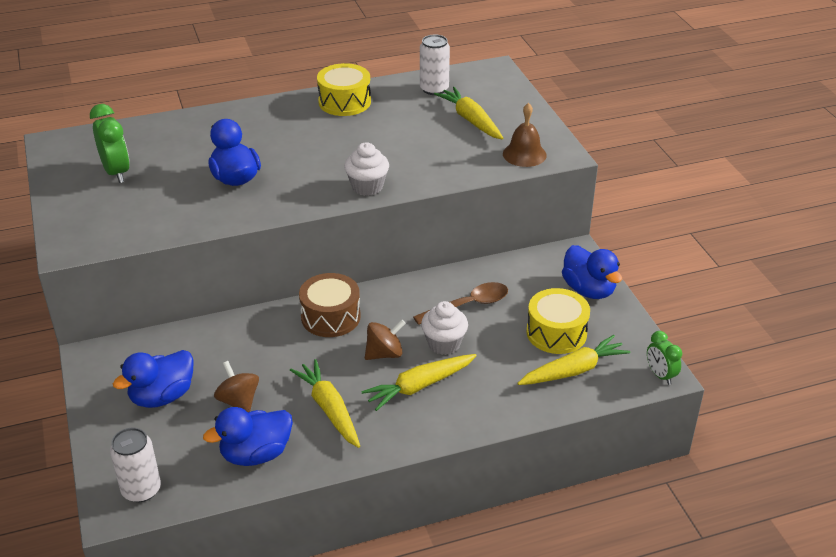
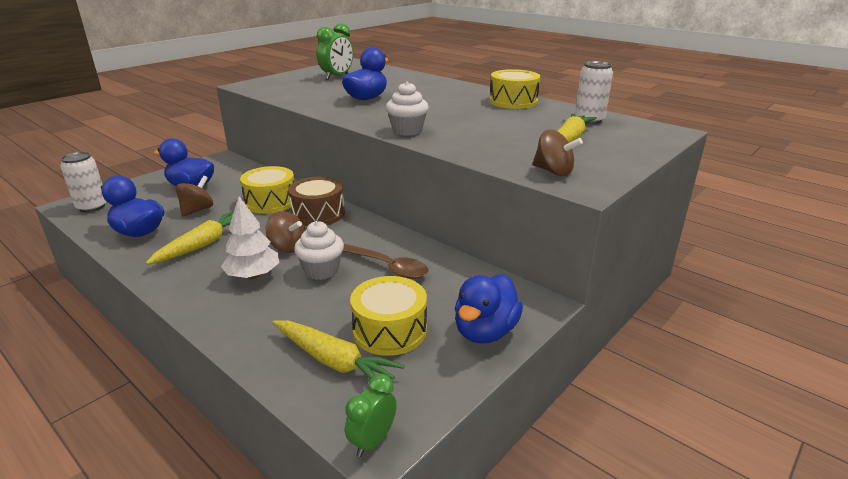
camera: 60 degrees right, 10 degrees down
yellow carrot [361,354,477,411] -> white tree [221,196,279,279]
brown bell [503,103,547,167] -> brown spinning top [532,130,583,176]
none -> yellow drum [240,166,294,214]

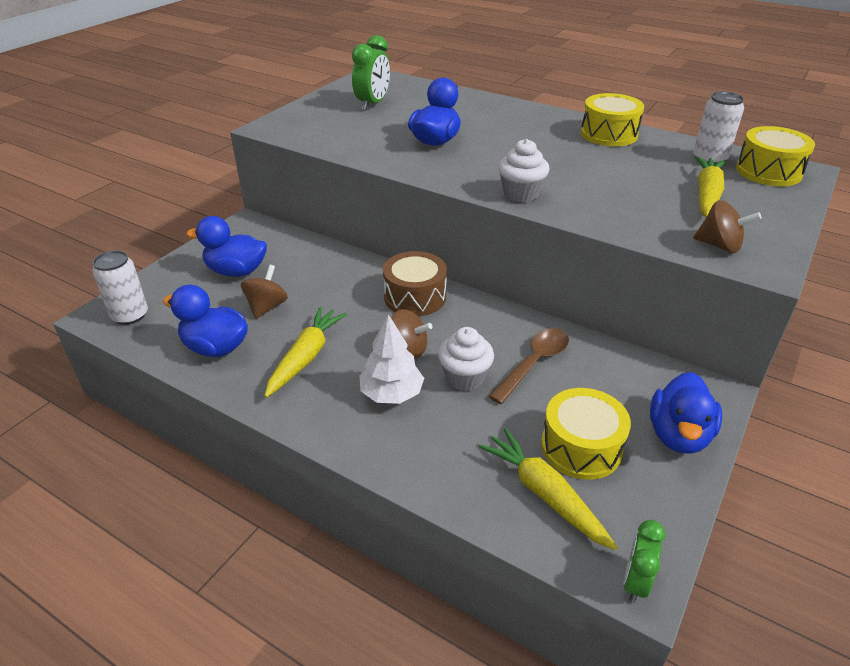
camera: 10 degrees left, 10 degrees up
yellow drum [240,166,294,214] -> yellow drum moved to [736,126,815,186]
yellow carrot [272,320,405,380] -> yellow carrot turned 150 degrees counterclockwise [478,428,618,550]
brown spoon [343,244,429,279] -> brown spoon turned 75 degrees counterclockwise [488,328,569,404]

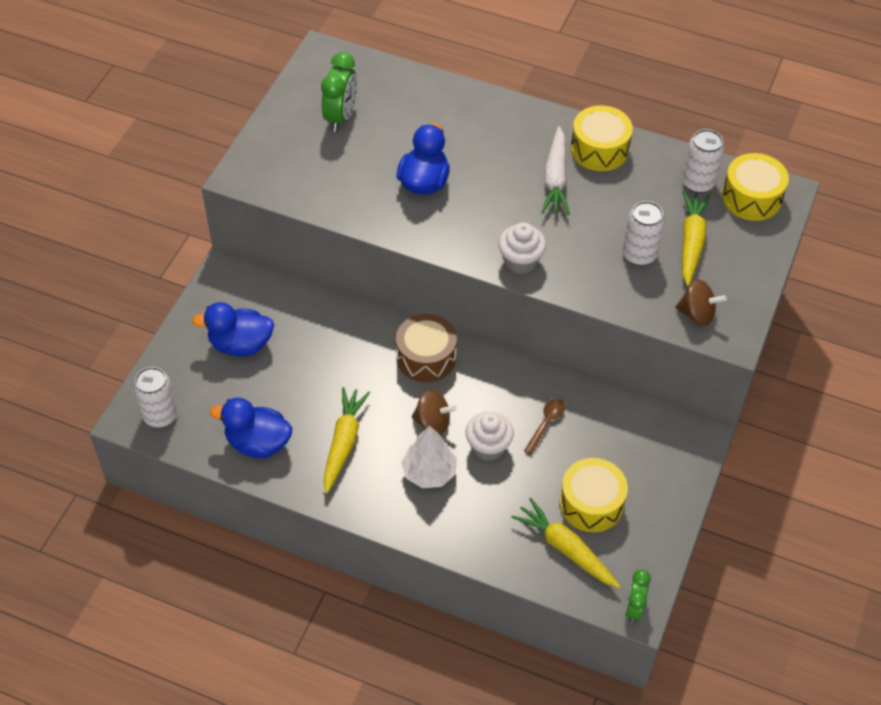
camera: 10 degrees left, 15 degrees up
brown spinning top [241,265,288,319] -> none
brown spoon [488,328,569,404] -> brown spoon [524,398,565,455], size x0.65
blue duck [650,372,722,454] -> none
none -> white carrot [541,126,570,215]
none -> white can [623,201,665,266]

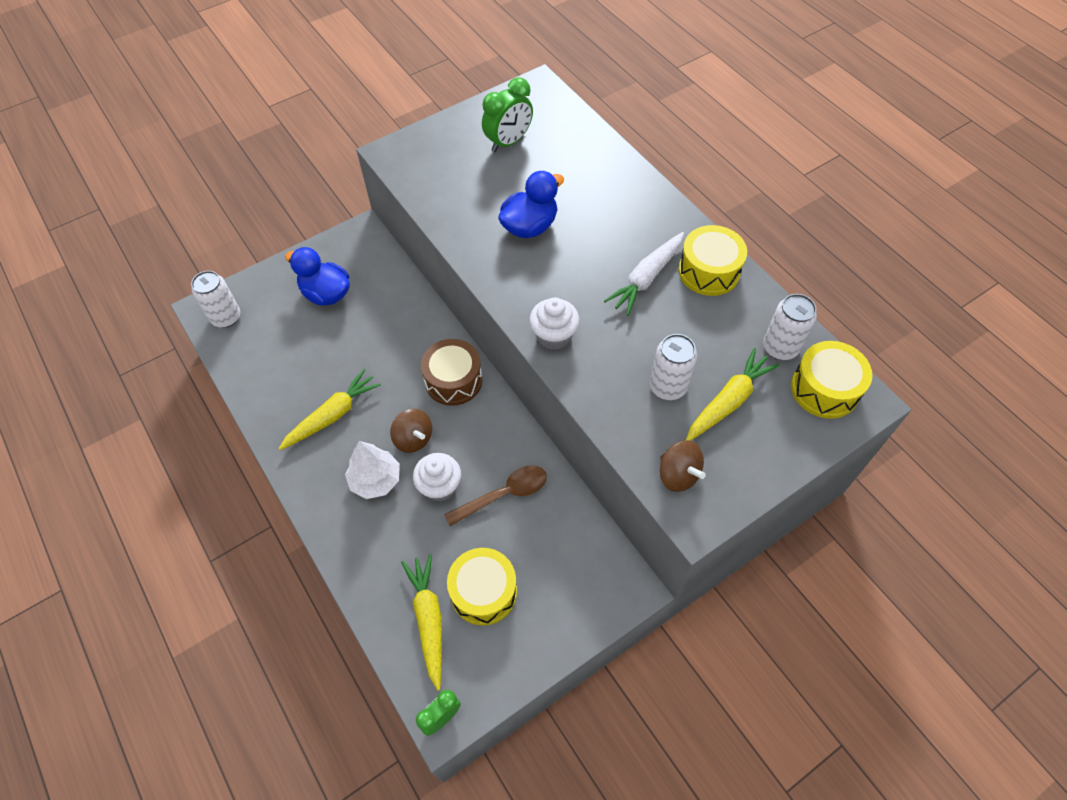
camera: 35 degrees right, 5 degrees up
blue duck [210,398,292,458] -> none
brown spoon [524,398,565,455] -> brown spoon [444,465,547,526], size x1.53

